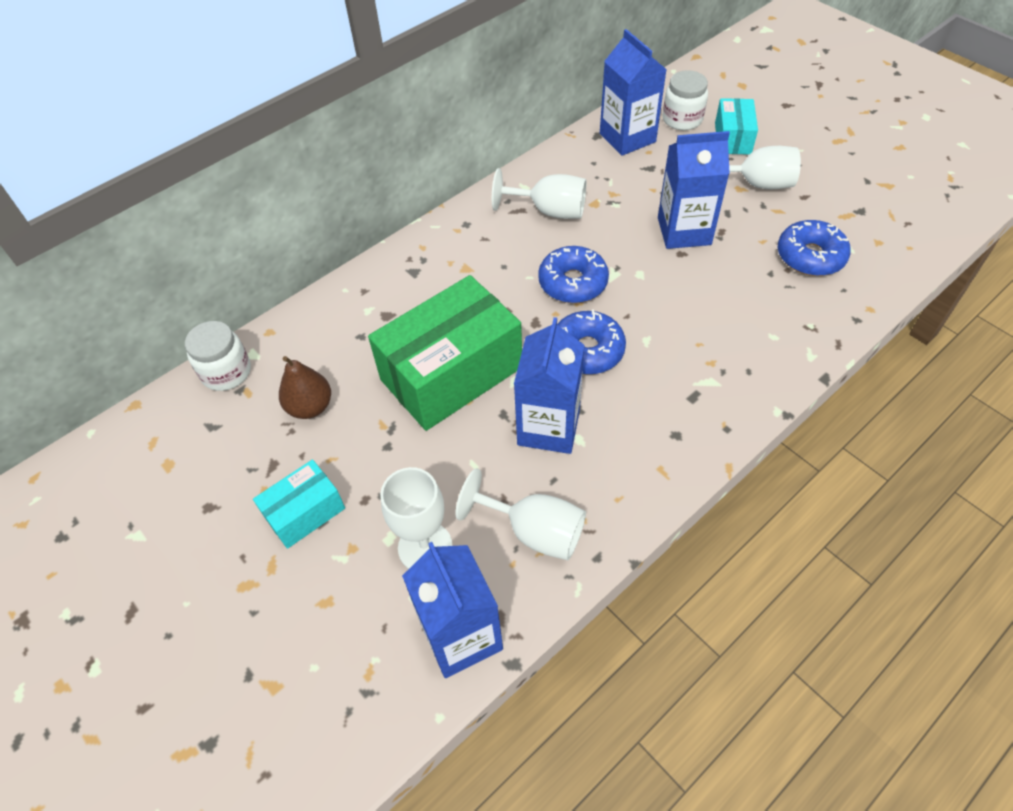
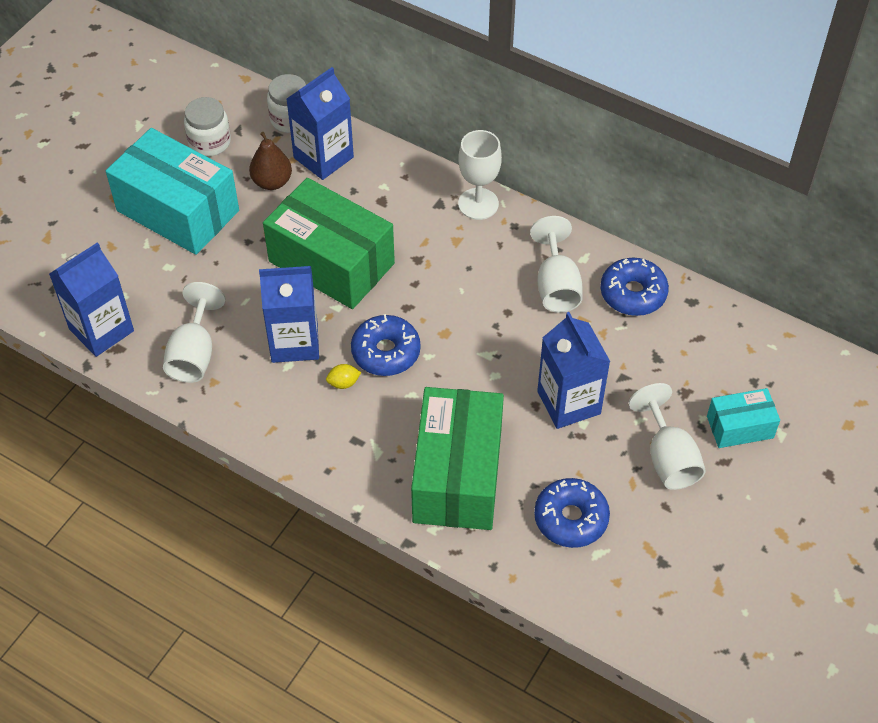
camera: 70 degrees right, 0 degrees up
turquoise box [253,459,345,549] -> turquoise box [106,128,239,255], size x1.97
white goblet [380,467,453,569] -> white goblet moved to [458,130,502,220]
blue donut [538,246,609,303] -> blue donut moved to [600,258,669,316]
blue carton [600,29,667,156] -> blue carton moved to [287,67,354,180]
white jar [663,70,708,130] -> white jar moved to [184,97,231,156]
none -> yellow lemon [326,364,361,389]
none -> green box [411,387,504,530]

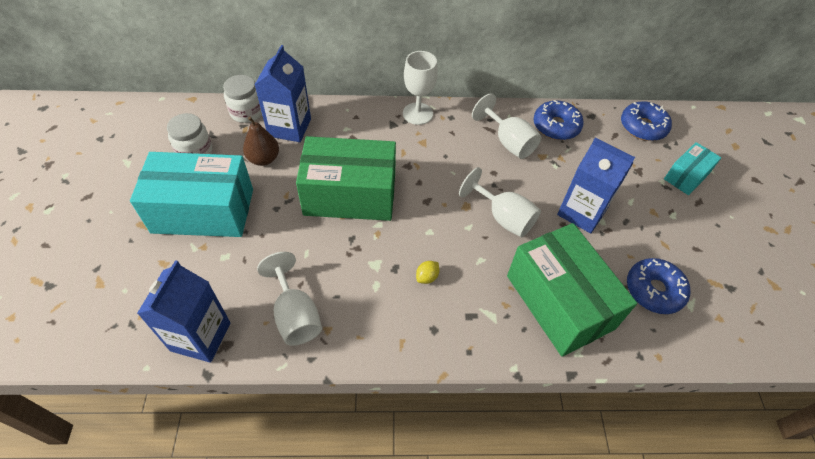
camera: 35 degrees left, 0 degrees up
blue carton [259,266,319,363] -> none
blue donut [351,314,421,376] -> blue donut moved to [621,101,672,141]
white goblet [629,383,706,490] -> white goblet moved to [459,167,541,238]

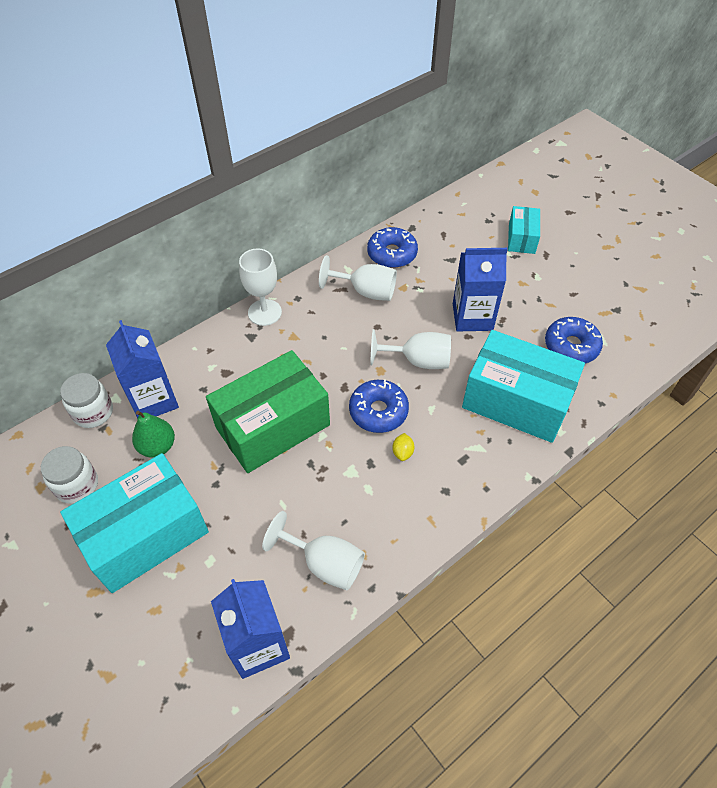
camera: 35 degrees left, 0 degrees up
brown pear [243,117,279,166] -> green pear [132,411,175,457]
green box [507,223,637,356] -> turquoise box [462,330,585,443]
blue donut [621,101,672,141] -> blue donut moved to [349,379,409,433]

